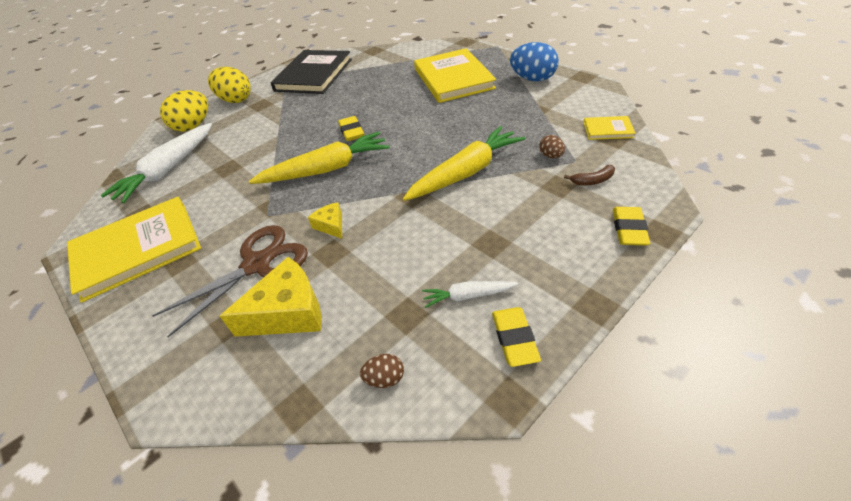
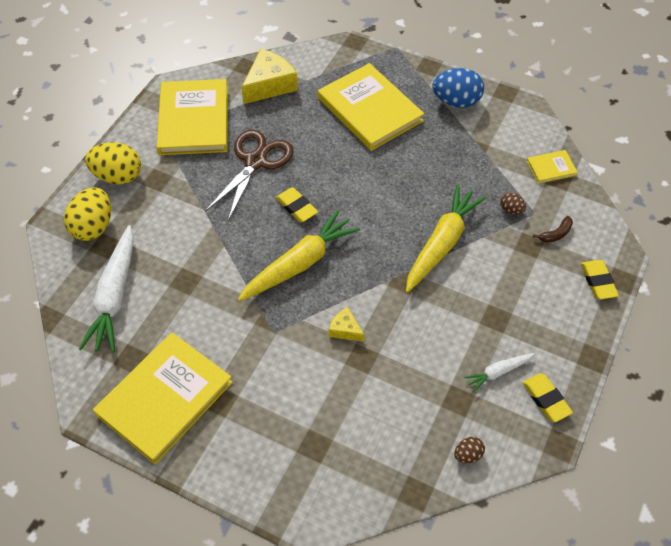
camera: 25 degrees left, 10 degrees up
brown scissors [152,225,308,337] -> brown scissors moved to [205,130,294,221]
yellow cheese [219,257,322,337] -> yellow cheese moved to [241,49,298,104]
black book [271,50,352,94] -> yellow book [156,79,228,155]

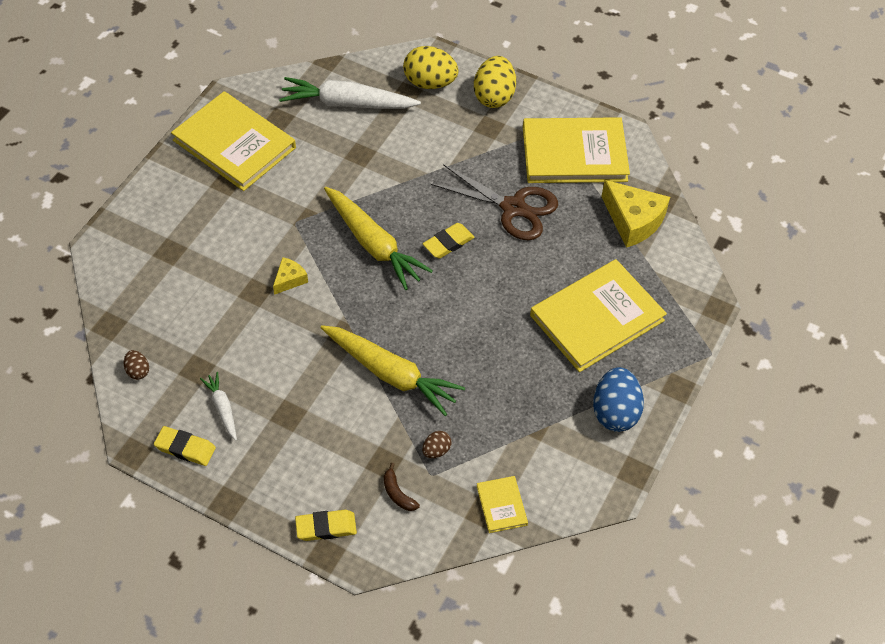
camera: 90 degrees right, 0 degrees up
yellow eraser [522,373,573,422] -> yellow eraser turned 45 degrees clockwise [154,426,216,466]

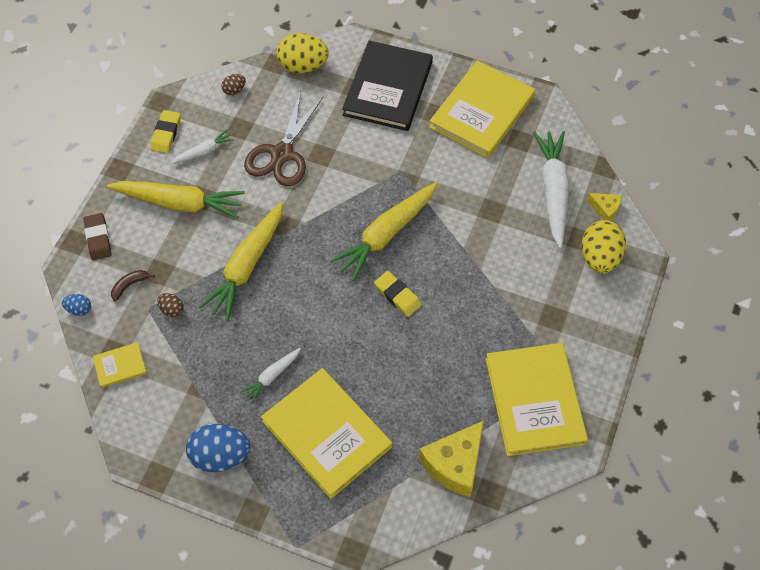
camera: 85 degrees right, 5 degrees up
yellow cheese [273,257,308,295] -> yellow cheese moved to [587,193,622,221]
yellow eraser [295,510,357,541] -> brown eraser [83,213,112,260]
brown scissors [430,164,558,240] -> brown scissors moved to [244,91,323,186]
yellow egg [474,56,516,108] -> yellow egg moved to [276,33,329,73]
none -> blue egg [62,294,91,316]
none -> yellow carrot [106,181,245,219]
none -> white carrot [240,348,301,403]
none -> black book [342,41,433,131]

